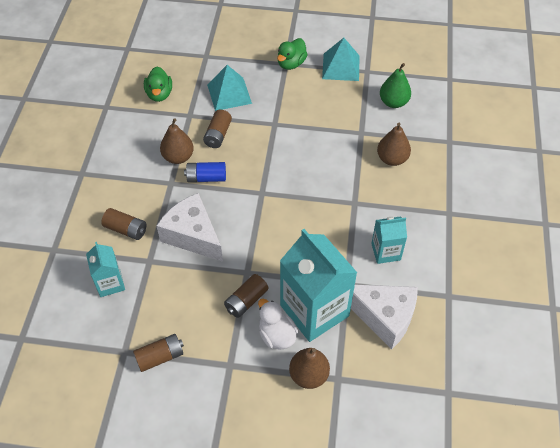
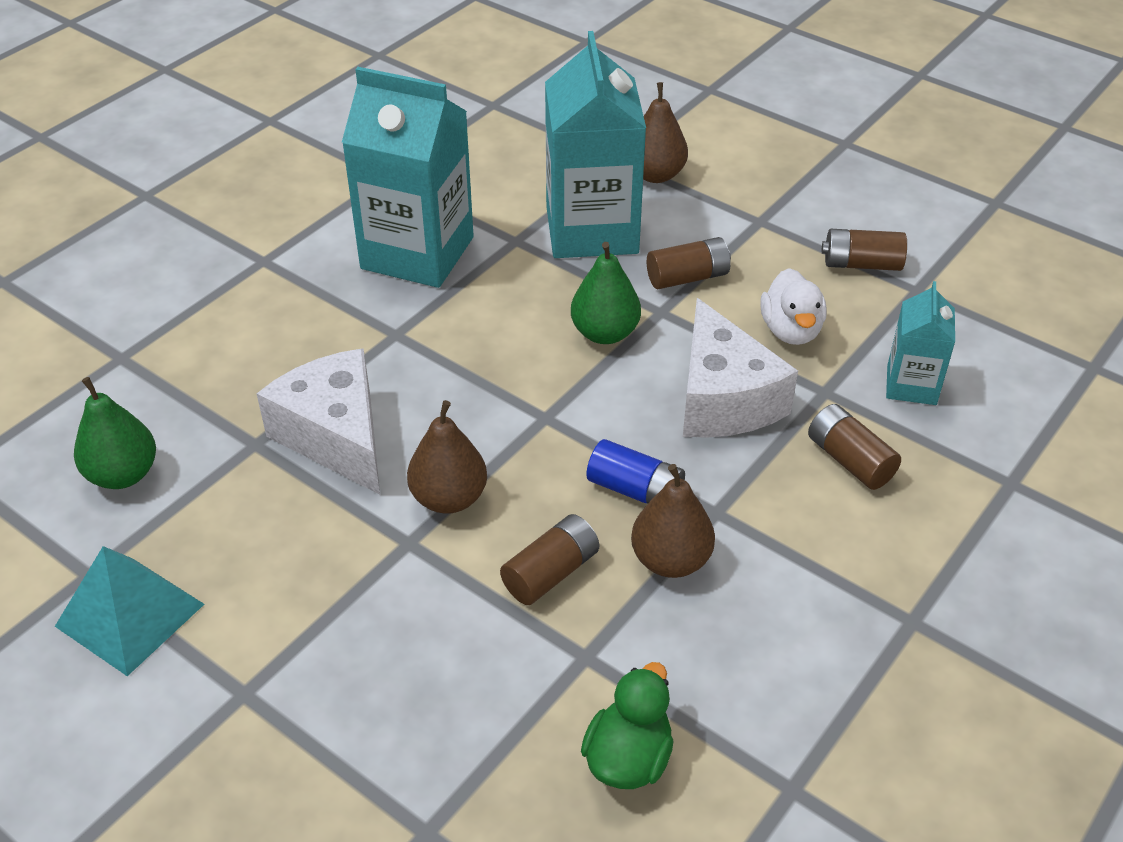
camera: 150 degrees left, 10 degrees down
turquoise pyramid [207,65,252,111] -> none
white duck [258,299,298,350] -> white duck moved to [760,268,827,345]
green duck [277,38,308,70] -> none
white cheese [351,285,418,350] -> white cheese moved to [256,348,380,495]
turquoise carton [371,216,407,264] -> turquoise carton [342,67,474,288], size x1.94
brown pear [377,123,411,166] -> brown pear moved to [407,400,487,514]
none -> green pear [571,242,641,344]

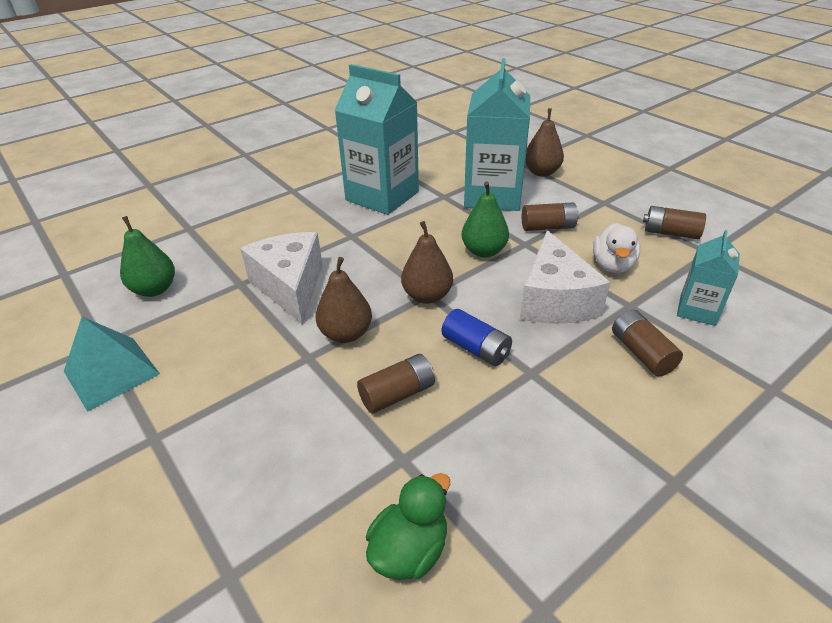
camera: 15 degrees right, 5 degrees down
brown pear [631,464,715,578] -> brown pear moved to [401,221,453,304]

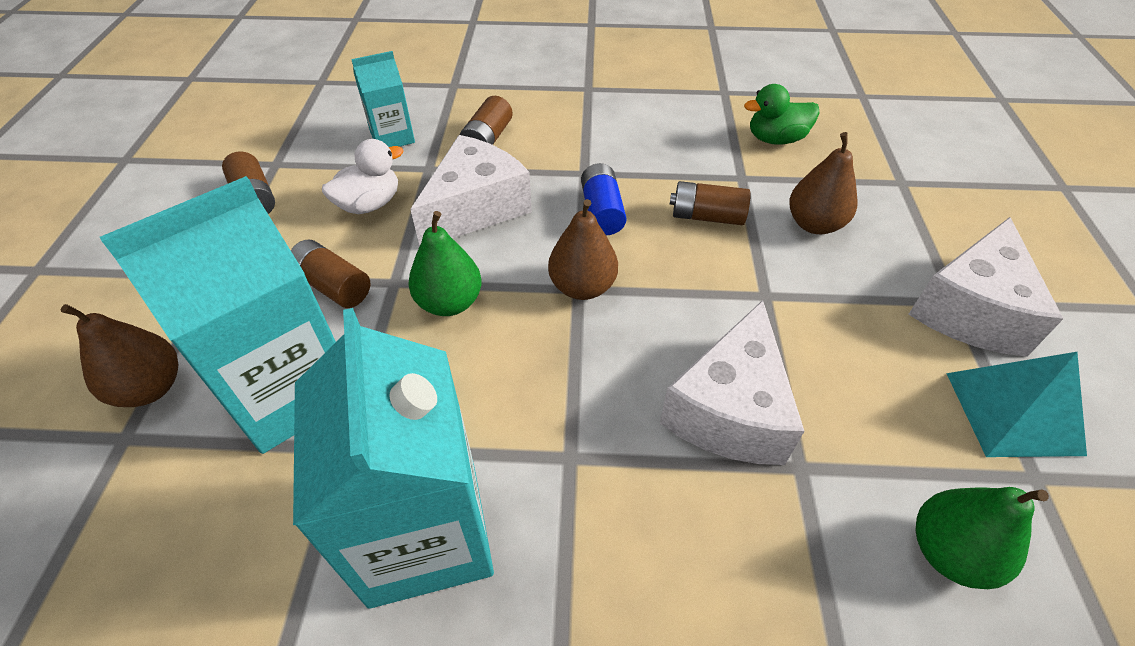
camera: 140 degrees left, 10 degrees up
brown pear [316,257,372,343] -> brown pear moved to [789,132,858,234]
none -> white cheese [908,217,1064,357]

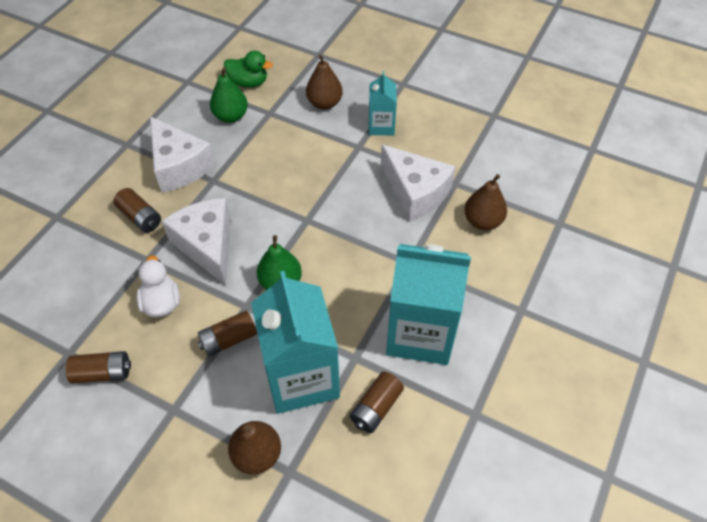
camera: 65 degrees left, 5 degrees up
turquoise carton [351,51,415,147] -> turquoise carton moved to [369,71,397,135]
brown pear [548,199,618,300] -> brown pear moved to [464,174,507,230]
blue battery [581,163,627,235] -> none
brown battery [670,181,751,225] -> brown battery moved to [350,372,404,433]
green duck [744,84,820,145] -> green duck turned 90 degrees counterclockwise [224,51,273,88]
white cheese [908,217,1064,357] -> white cheese moved to [150,116,216,193]
green pear [916,487,1049,589] -> green pear moved to [210,67,248,123]
turquoise pyramid [946,352,1087,457] -> none

